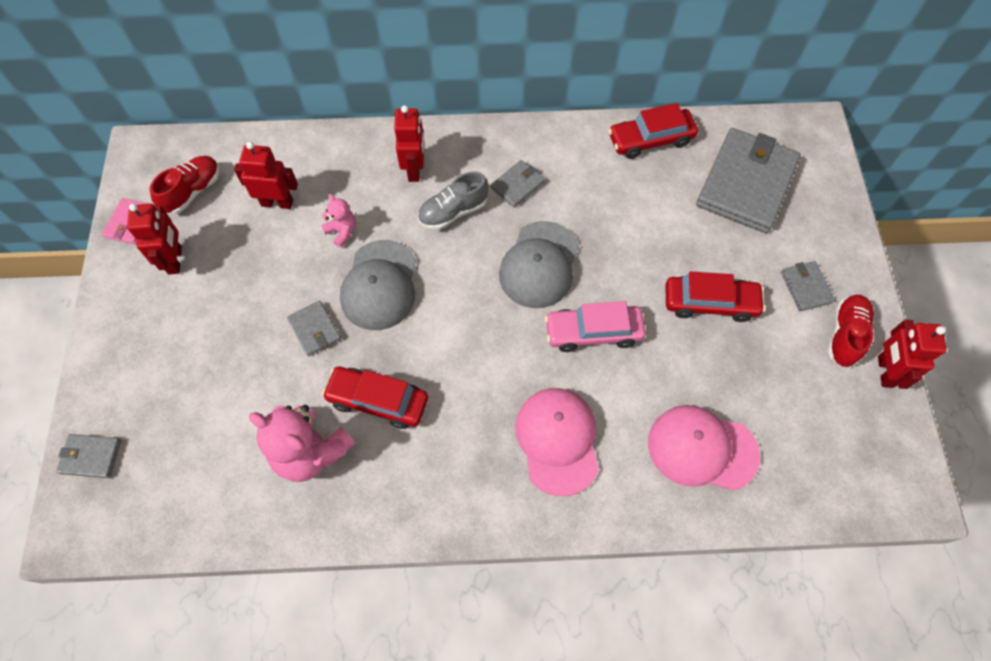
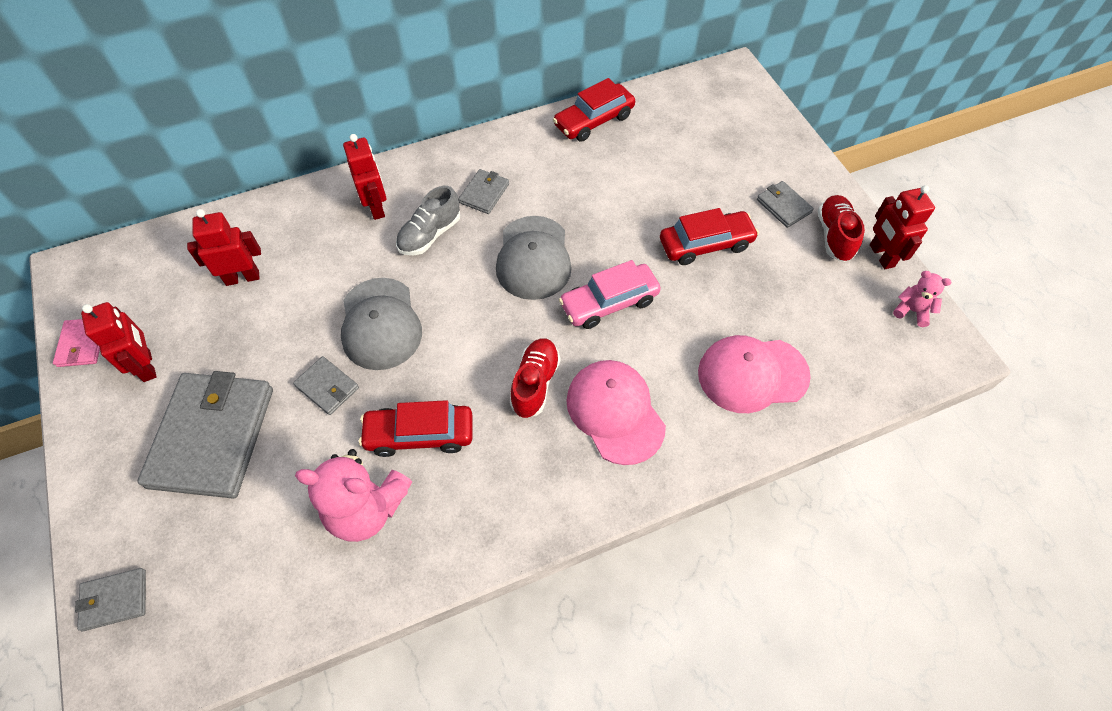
camera: 20 degrees left, 5 degrees down
red shoe [150,156,220,214] -> red shoe moved to [510,338,560,418]
pink teddy bear [321,194,356,248] -> pink teddy bear moved to [893,271,952,327]
grey wallet [696,128,801,233] -> grey wallet moved to [137,371,273,498]

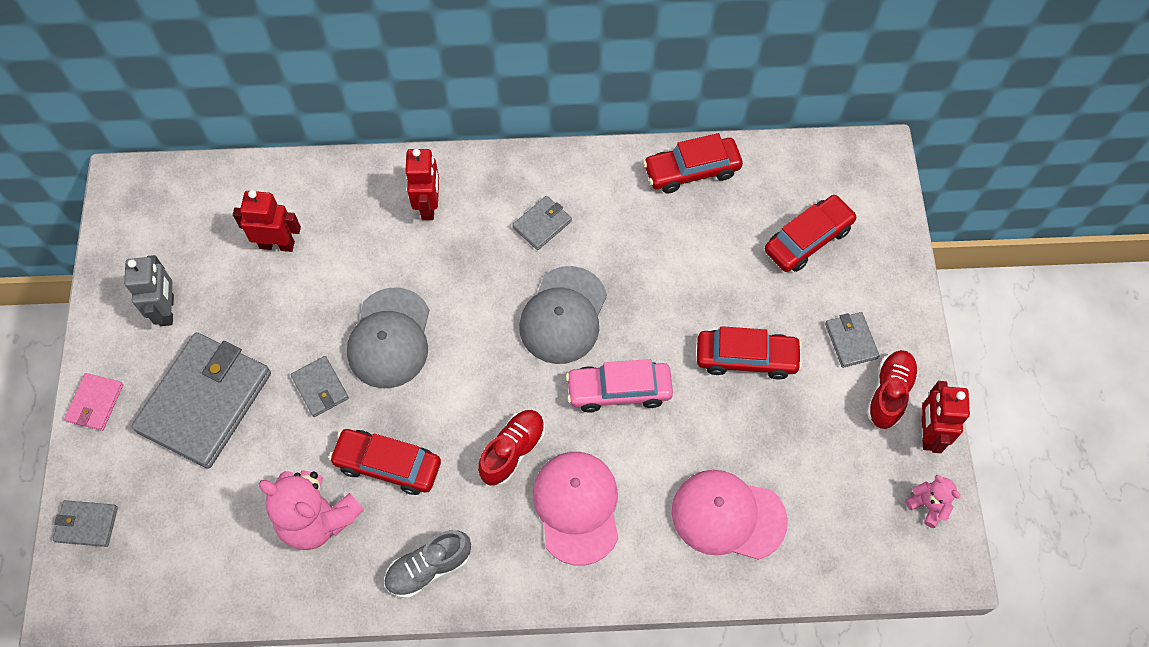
camera: 20 degrees right, 5 degrees up
pink wallet [53,319,100,367] -> pink wallet moved to [64,373,123,431]
red robot [81,302,157,382] -> grey robot [124,255,174,326]
grey shoe [396,186,460,255] -> grey shoe moved to [384,530,471,599]
none -> red car [765,195,857,272]

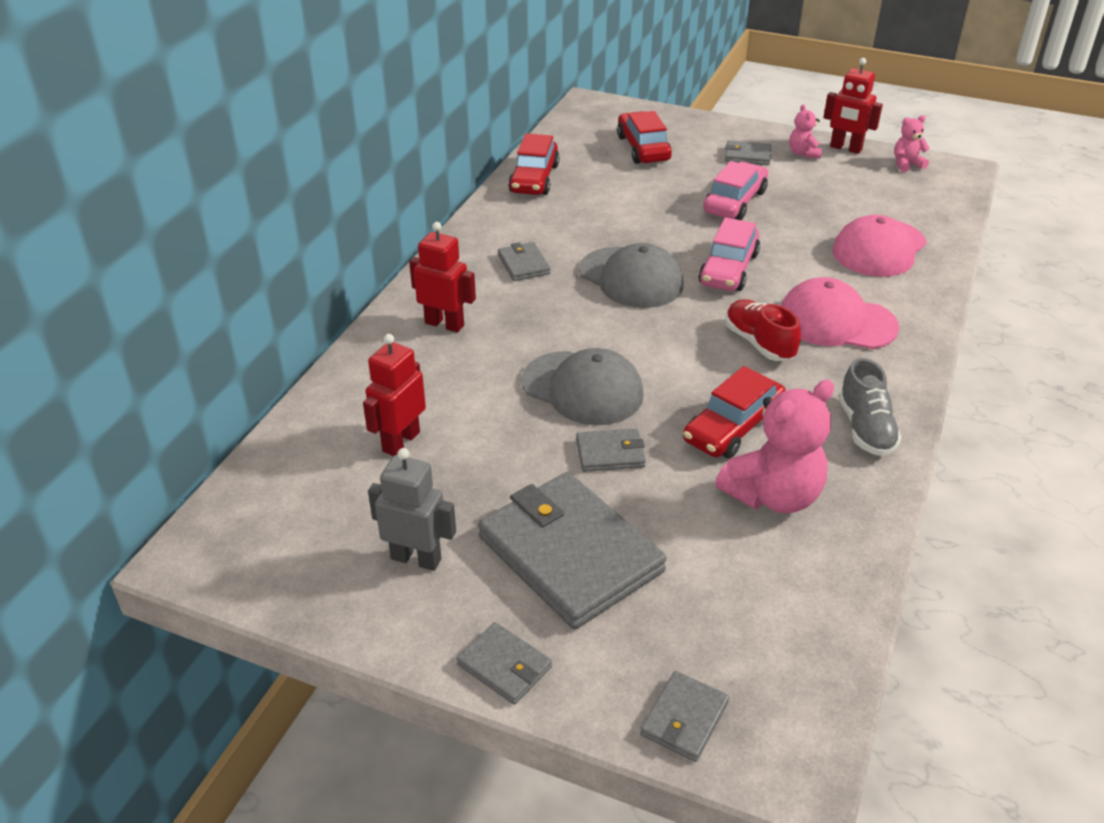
camera: 65 degrees left, 25 degrees down
pink wallet [64,373,123,431] -> grey wallet [457,622,552,705]
red car [697,326,802,380] -> pink car [703,161,768,220]
red shoe [867,350,919,429] -> pink teddy bear [789,104,822,158]

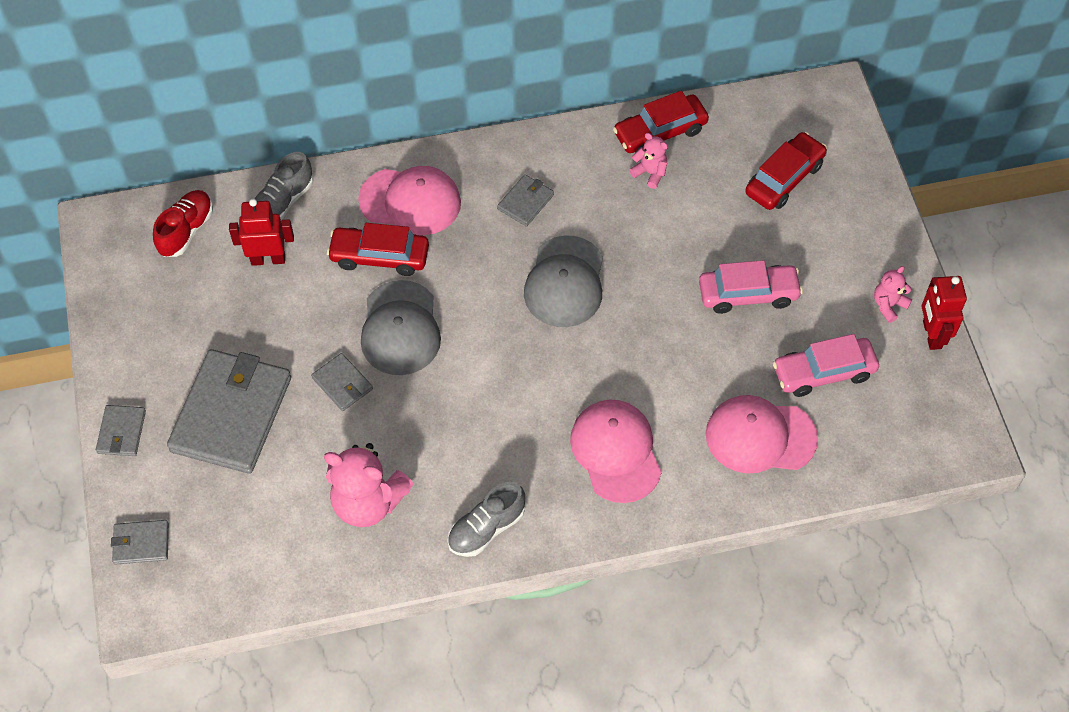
camera: 55 degrees right, 20 degrees up
grey robot [368,448,456,571] -> none
red robot [409,222,476,332] -> pink cap [358,166,461,235]
red car [683,366,786,458] -> red car moved to [327,223,429,276]
pink car [699,217,760,291] -> pink car moved to [773,334,879,397]
grey wallet [725,140,771,165] -> none
red shoe [725,299,801,361] -> red shoe moved to [153,190,213,257]
pink teddy bear [894,115,930,172] -> pink teddy bear moved to [629,133,668,189]
none -> grey shoe [254,152,313,220]

